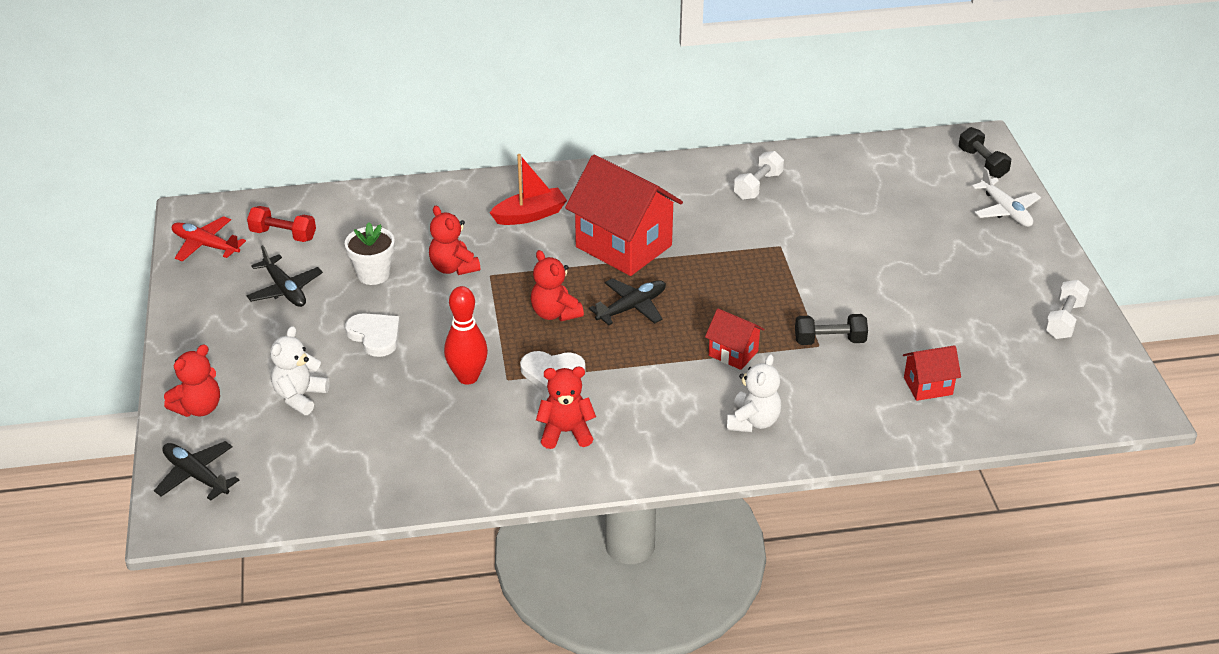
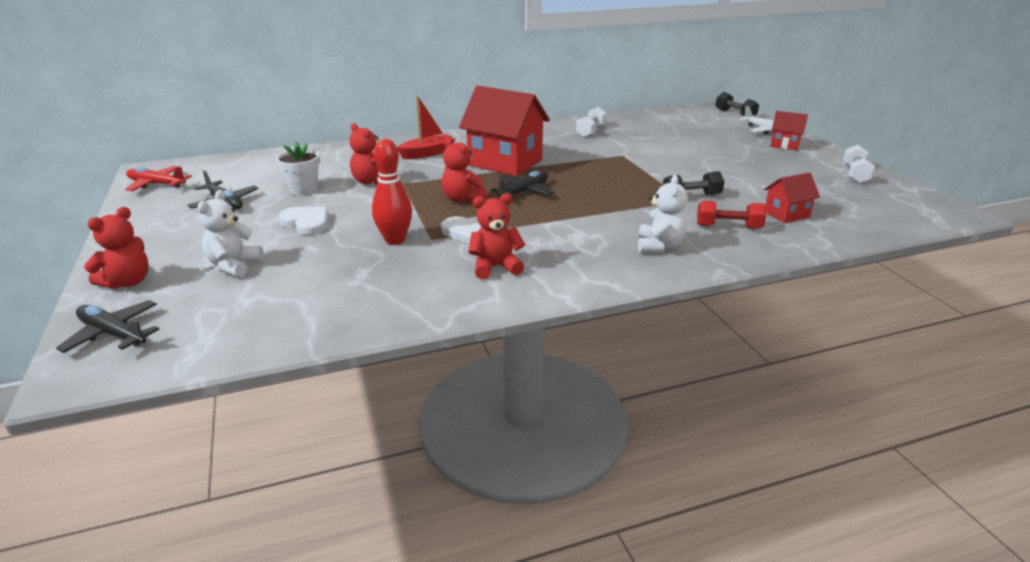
camera: 10 degrees left, 10 degrees down
red dumbbell [247,206,316,242] -> red dumbbell moved to [697,201,766,229]
red house [705,308,765,370] -> red house moved to [770,111,808,151]

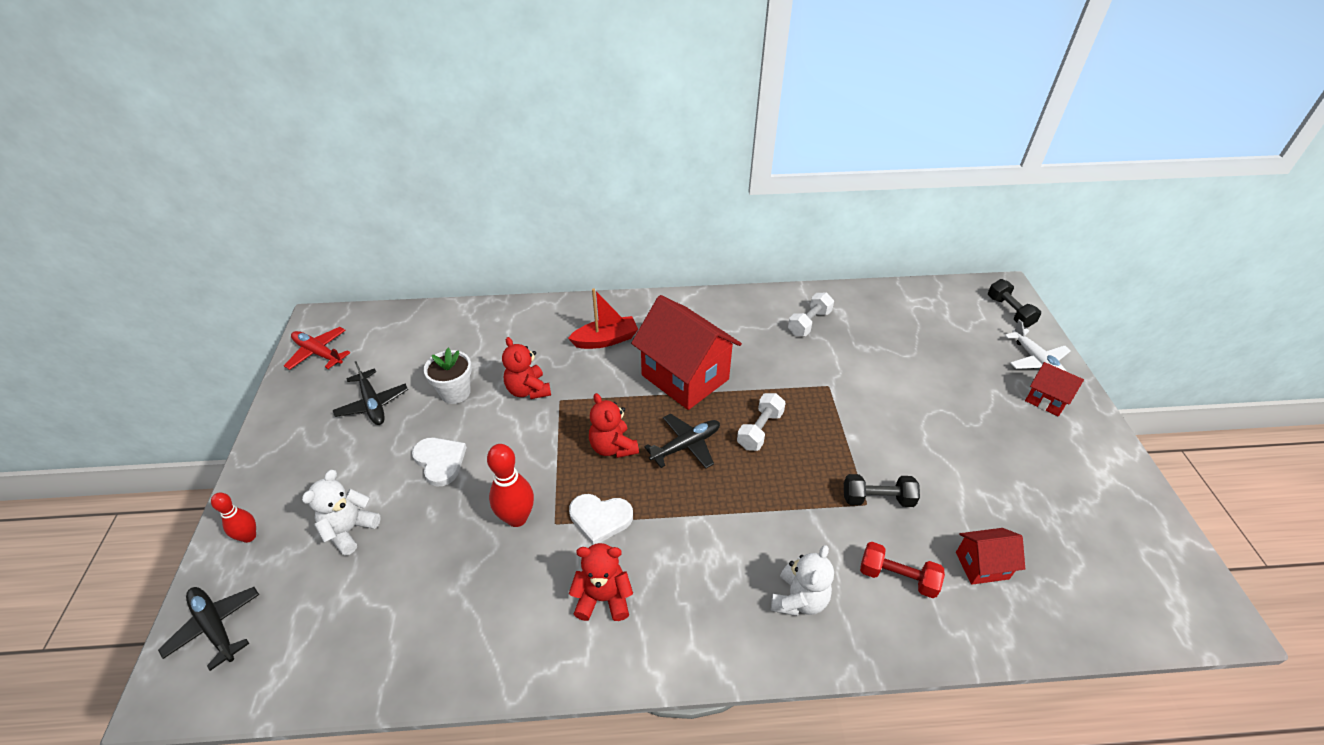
camera: 15 degrees right, 15 degrees up
red teddy bear [84,207,149,289] -> red bowling pin [211,493,256,543]
white dumbbell [843,145,875,183] -> white dumbbell moved to [737,393,786,451]

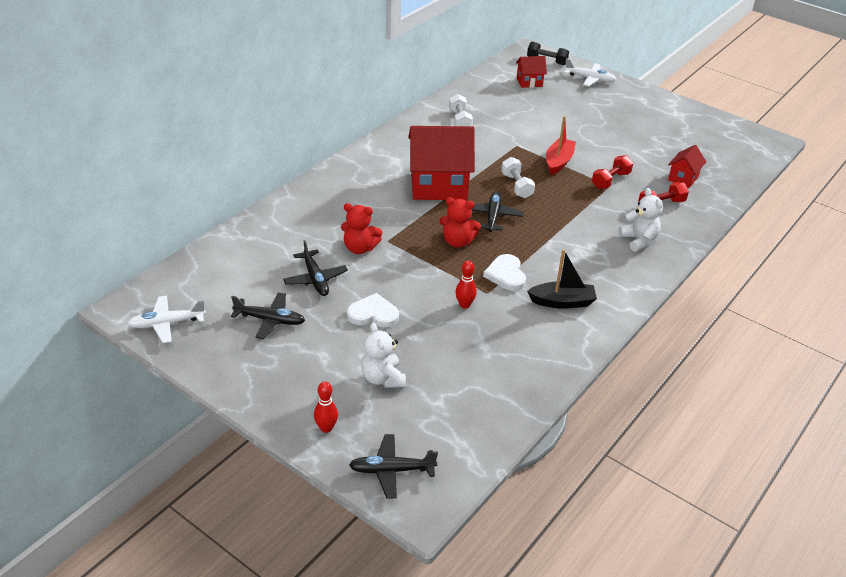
camera: 50 degrees left, 5 degrees down
red plane [284,327,350,370] -> white plane [128,296,206,343]
white flower pot [424,348,472,404] -> black plane [283,240,348,296]
red bowling pin [487,444,534,527] -> red bowling pin [455,260,477,309], size x0.62
red boat [568,288,638,349] -> red boat moved to [546,116,576,175]
white heart [569,494,633,545] -> white heart turned 120 degrees clockwise [483,254,526,291]
red teddy bear [569,543,633,621] -> black boat [527,249,597,309]
black dumbbell [844,474,920,507] -> red dumbbell [592,155,633,189]
red house [1025,362,1084,417] -> red house moved to [516,56,547,88]

